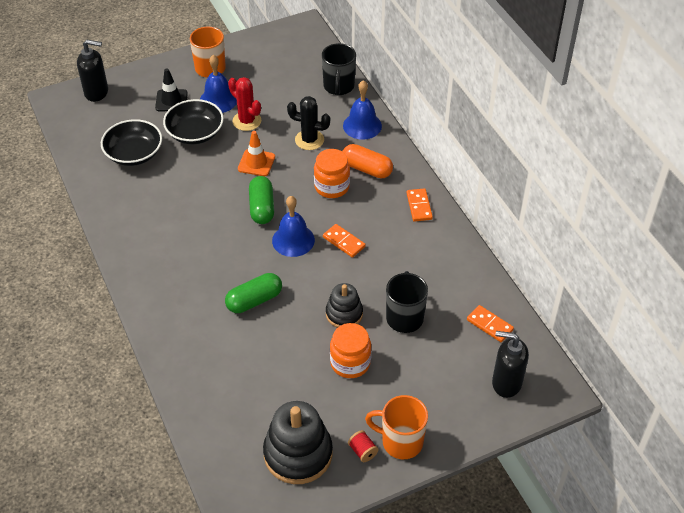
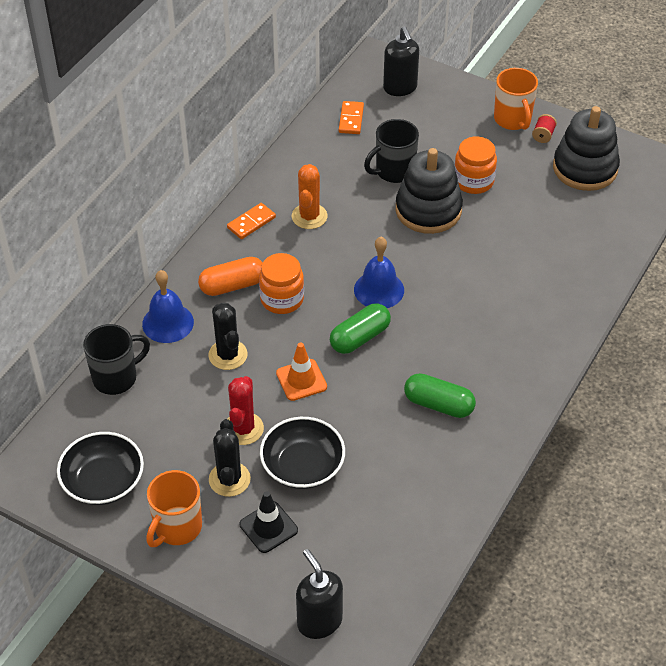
camera: 125 degrees left, 0 degrees up
black bowl [101,119,162,166] -> black bowl moved to [57,432,144,505]
blue bell [200,55,237,113] -> black cactus [209,419,251,497]
green capsule [225,273,282,313] -> green capsule moved to [404,373,476,418]
orange domino [323,224,366,258] -> none
black stacking toy [326,283,363,328] -> black stacking toy [396,148,463,234], size x1.67
orange capsule [342,144,393,178] -> orange capsule turned 75 degrees clockwise [198,257,263,296]
none -> orange cactus [292,164,328,229]

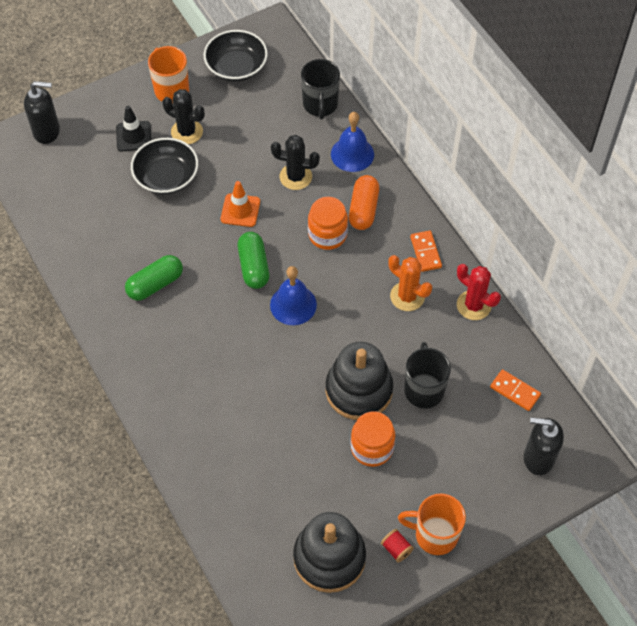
camera: 120 degrees right, 10 degrees up
red cactus [228,376,264,445] -> red cactus moved to [457,264,501,320]

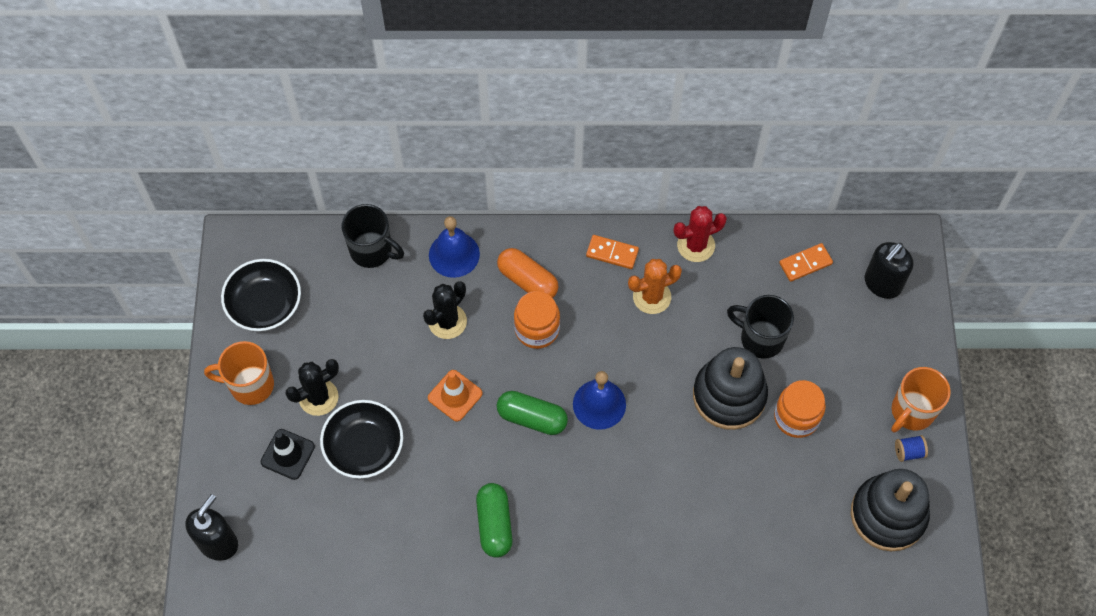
camera: 60 degrees left, 5 degrees up
red spool [381,529,414,562] -> blue spool [895,435,928,462]

